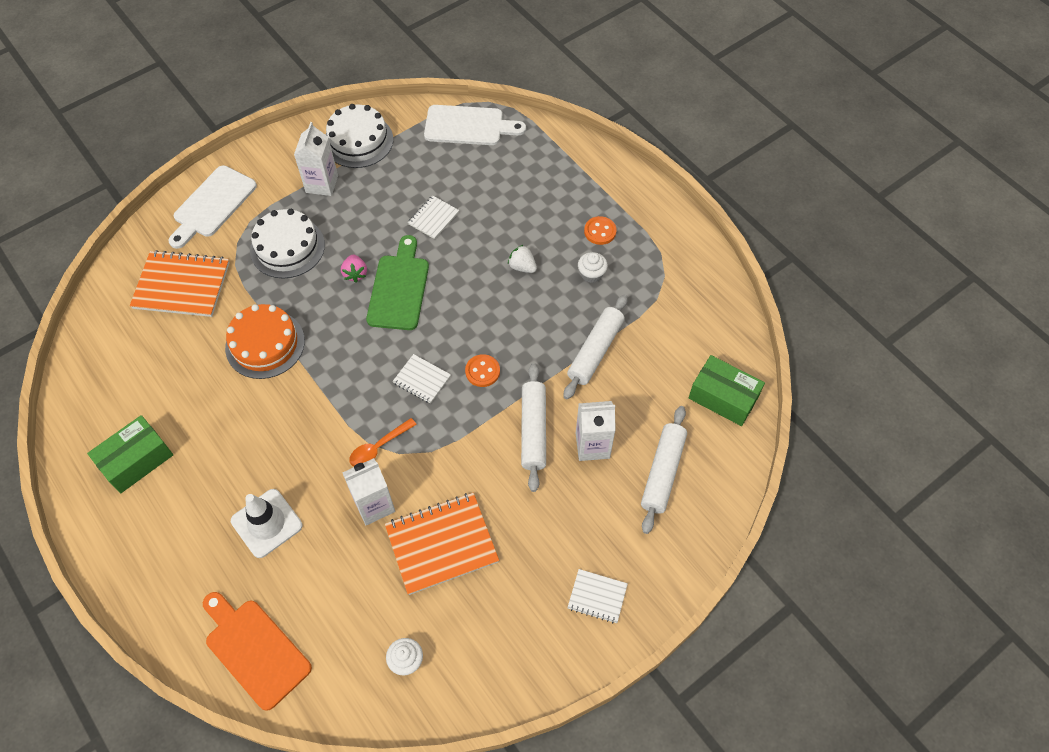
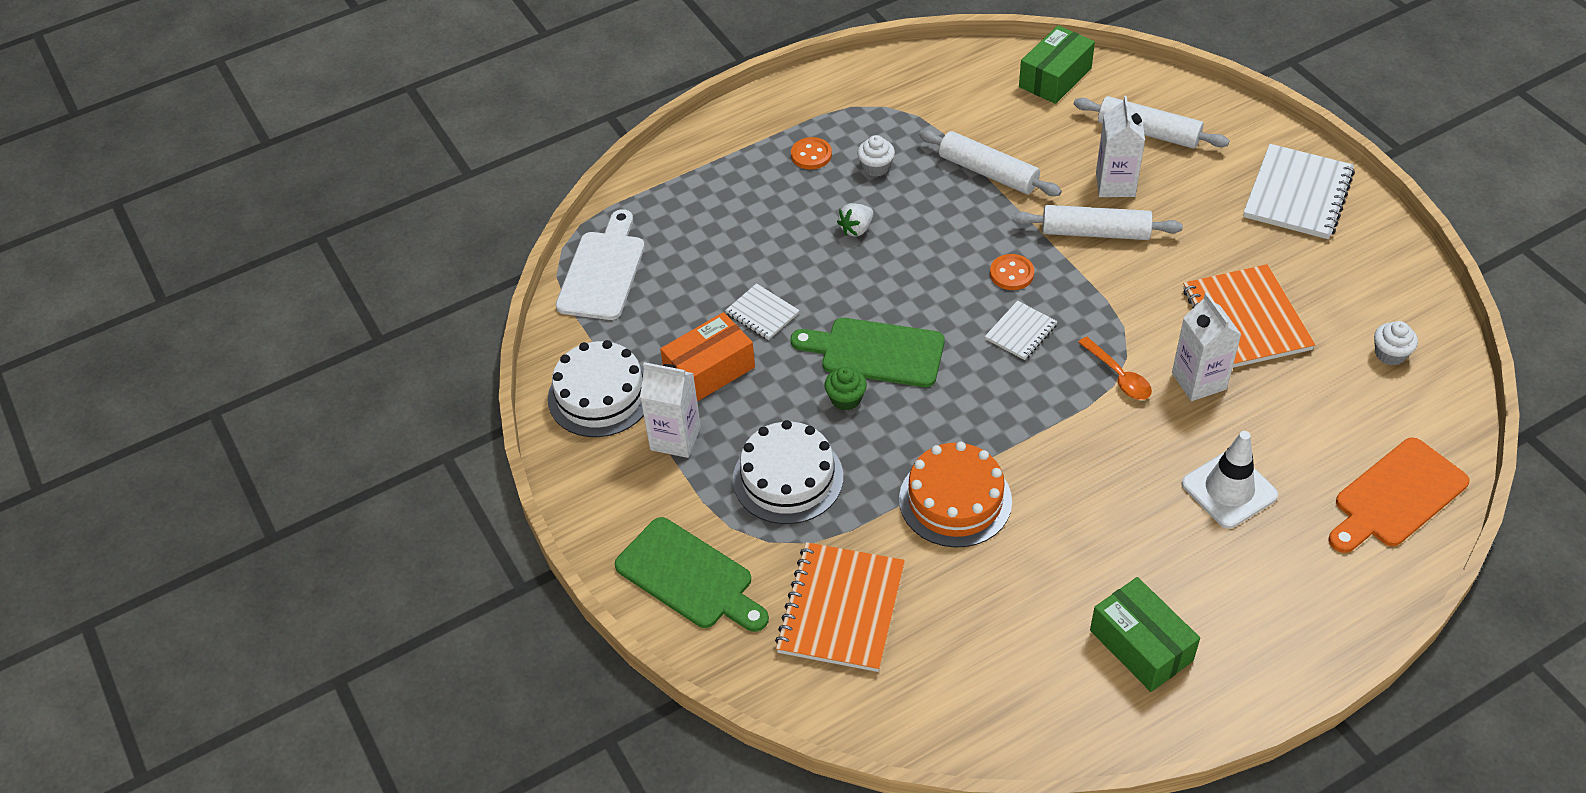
camera: 80 degrees left, 10 degrees down
white cutting board [168,166,257,249] -> green cutting board [615,517,769,632]
pink strawberry [341,255,367,283] -> green cupcake [824,367,867,411]
white notebook [568,569,628,623] -> white notebook [1243,144,1355,239], size x1.90
none -> orange box [660,312,755,402]

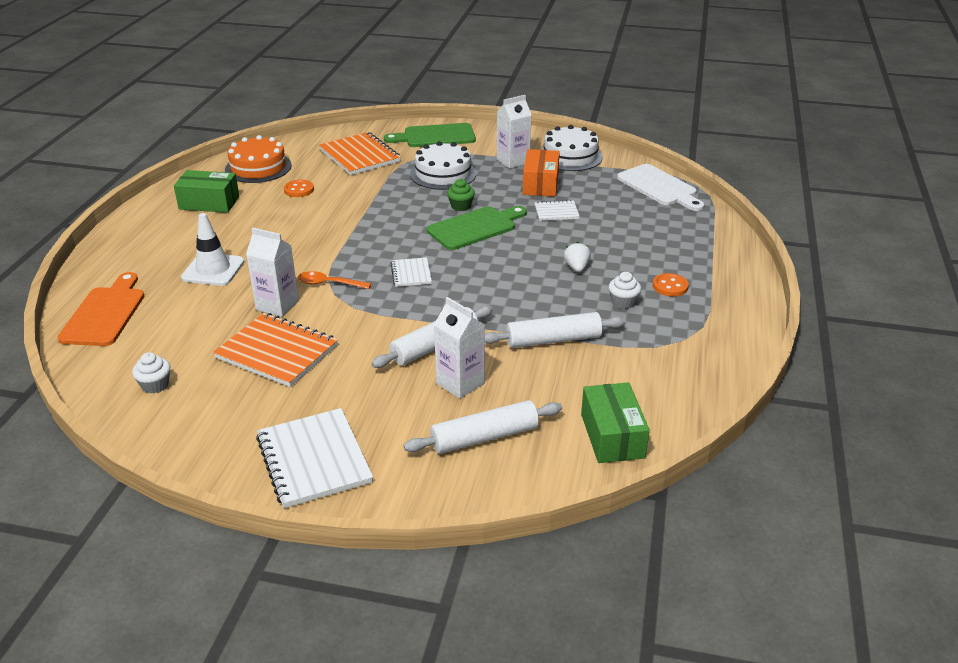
camera: 130 degrees right, 15 degrees down
orange cake [899,442,1012,547] -> orange cake moved to [225,135,292,183]
orange button [990,254,1034,290] -> orange button moved to [284,180,314,197]

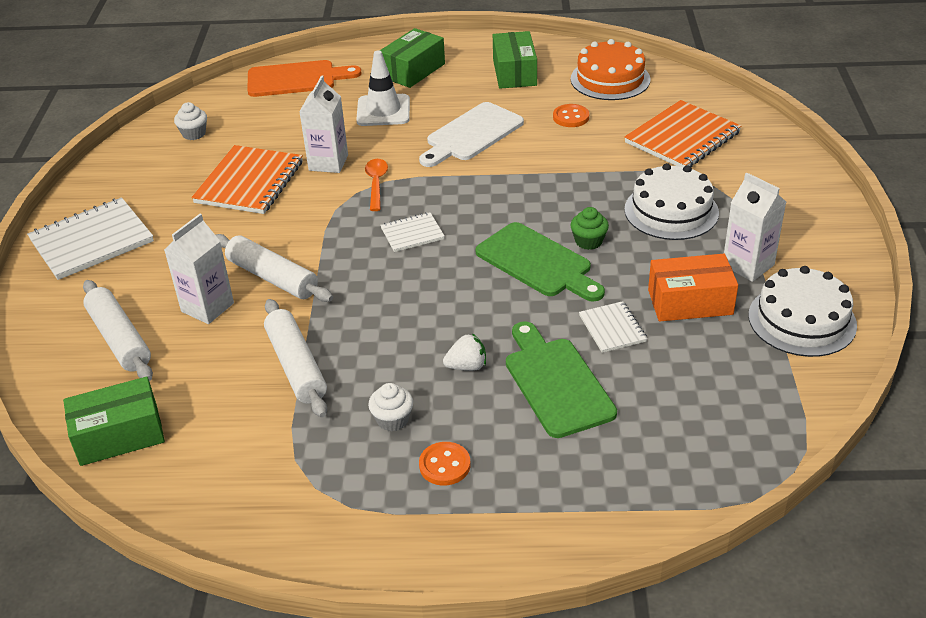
camera: 80 degrees right, 5 degrees up
green cutting board [384,123,476,147] -> green cutting board moved to [506,321,617,438]
white cutting board [617,164,704,211] -> white cutting board moved to [419,102,524,167]
none -> green box [380,28,445,88]

